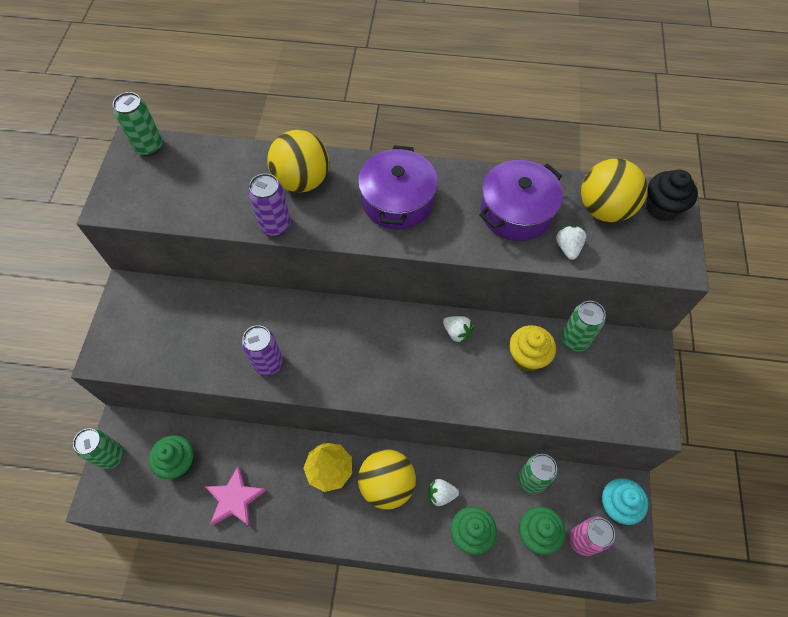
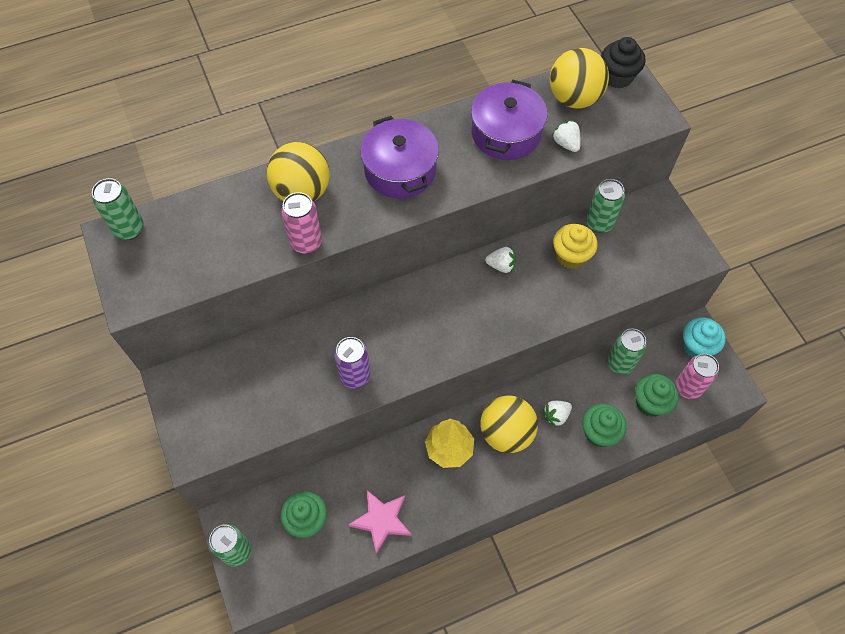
camera: 30 degrees left, 0 degrees up
purple can [248,173,291,236] -> pink can [281,192,322,254]

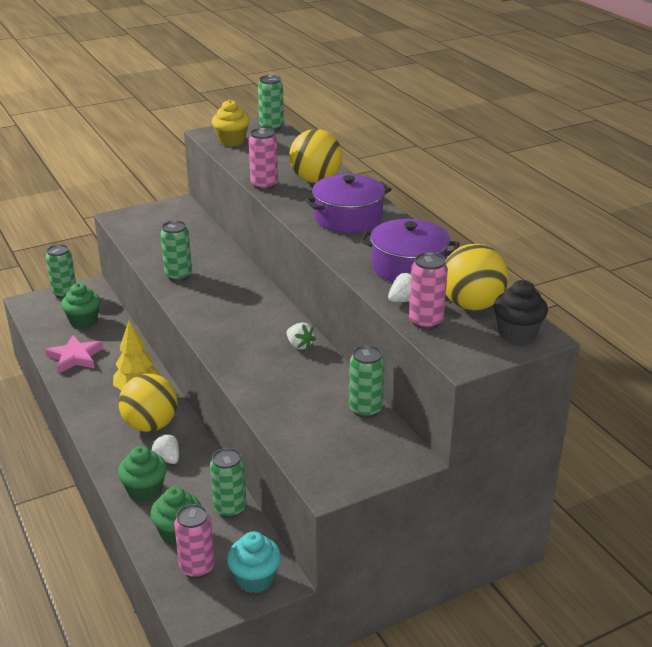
camera: 85 degrees right, 30 degrees down
purple can [334,337,371,388] -> green can [160,220,192,281]
white strawberry [485,247,516,273] -> white strawberry turned 45 degrees counterclockwise [287,322,316,350]
yellow cupcake [553,224,598,269] -> yellow cupcake moved to [212,99,250,147]
none -> pink can [409,252,448,330]

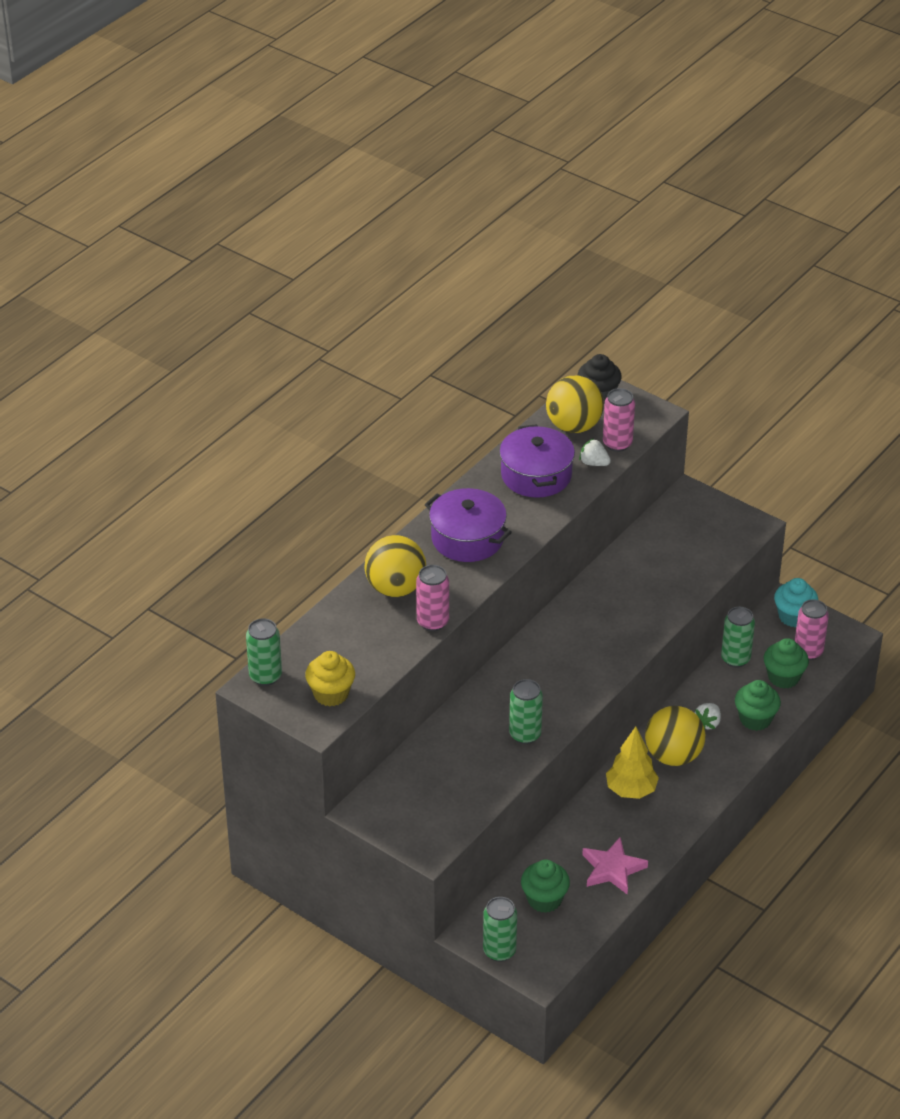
camera: 115 degrees left, 10 degrees up
white strawberry [287,322,316,350] -> none
green can [349,345,385,418] -> none

